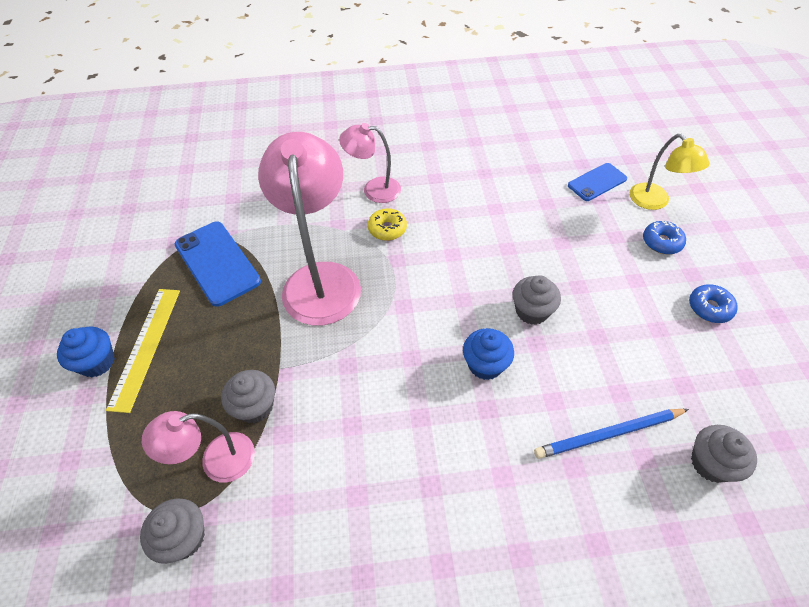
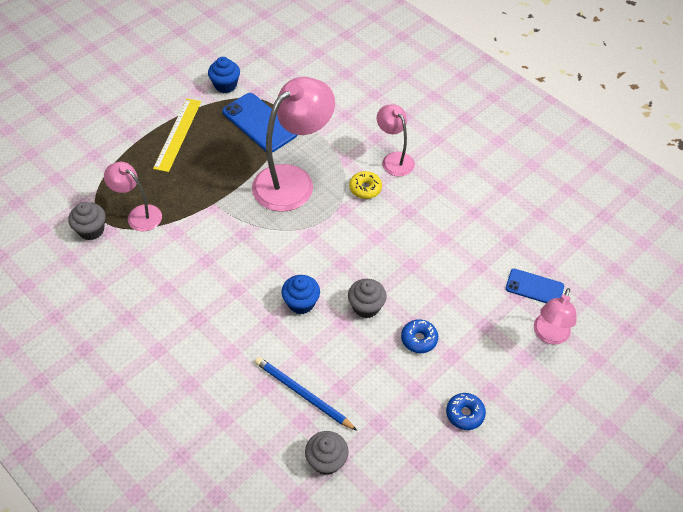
camera: 50 degrees right, 0 degrees up
blue cupcake [57,327,115,377] -> blue cupcake moved to [208,57,240,93]
yellow ruler [106,289,180,413] -> yellow ruler turned 45 degrees counterclockwise [153,99,201,172]
blue phone [175,222,261,307] -> blue phone turned 60 degrees counterclockwise [222,93,297,152]
grey cupcake [221,370,275,423] -> none
yellow lamp [630,134,710,210] -> pink lamp [534,288,577,345]
blue donut [643,221,686,255] -> blue donut moved to [401,319,438,353]

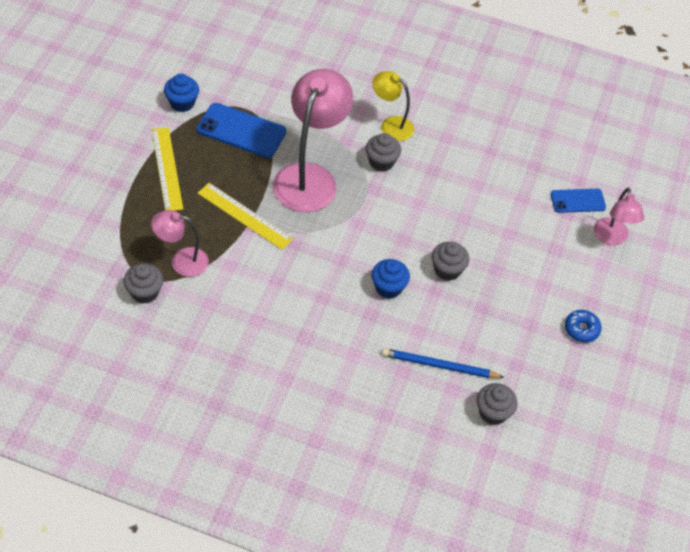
camera: 30 degrees left, 0 degrees up
yellow donut [349,171,382,199] -> grey cupcake [366,133,401,172]
pink lamp [377,104,415,177] -> yellow lamp [372,71,414,141]
blue donut [401,319,438,353] -> none
none -> yellow ruler [197,183,293,250]

